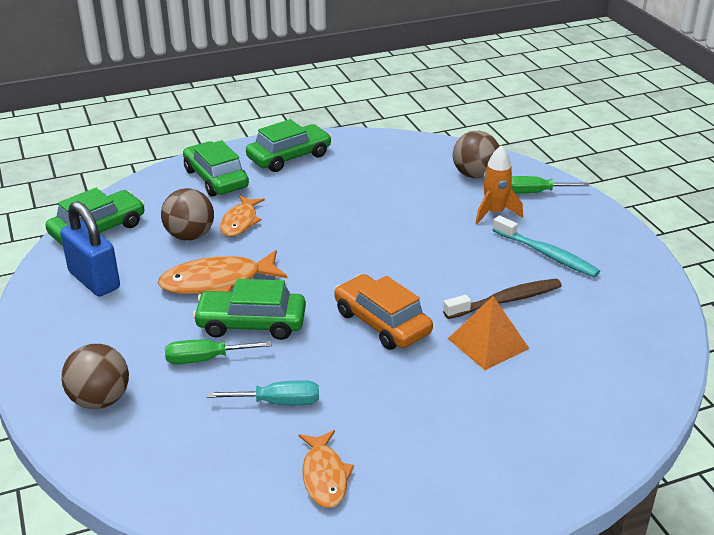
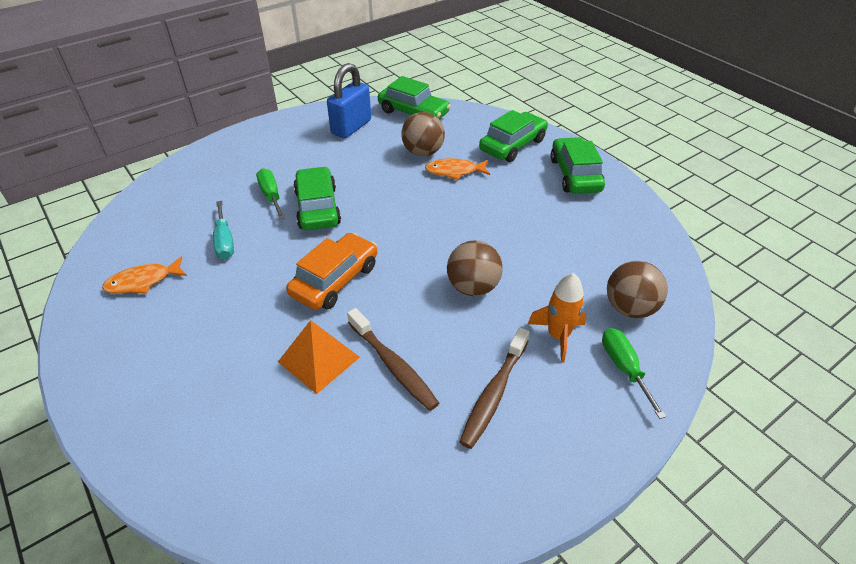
camera: 75 degrees right, 10 degrees up
brown ball [61,344,129,409] -> brown ball moved to [447,241,503,296]
orange fish [158,250,287,294] -> none
green car [246,119,332,172] -> green car turned 135 degrees counterclockwise [550,137,605,194]
turquoise toothbrush [493,215,600,277] -> brown toothbrush [459,328,529,449]

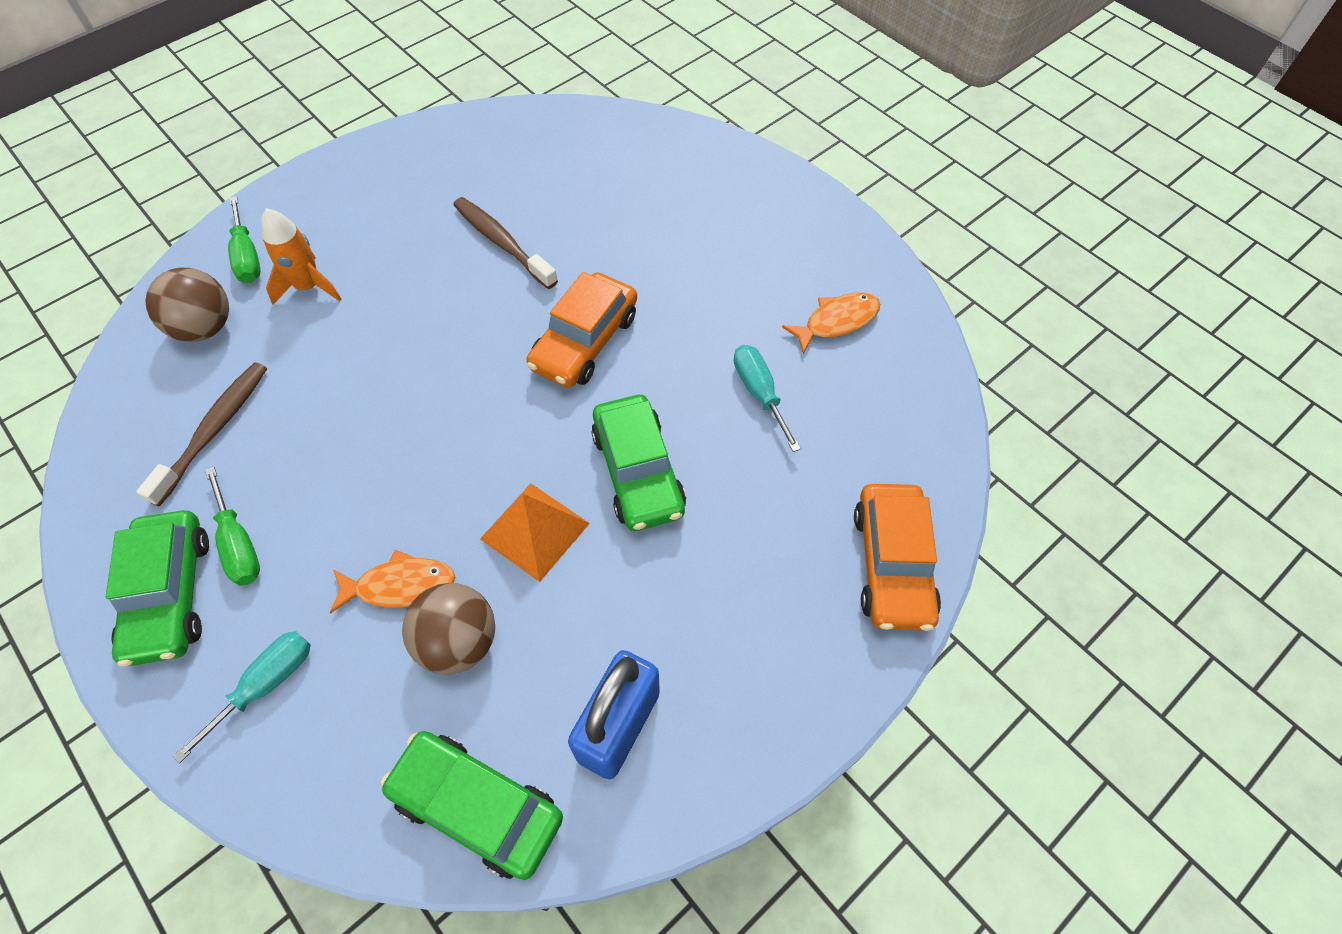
camera: 175 degrees right, 15 degrees up
green screwdriver [256,168,285,220] -> green screwdriver moved to [205,467,260,586]
orange pyramid [278,320,360,394] -> orange pyramid moved to [480,483,590,582]
brown ball [447,241,503,296] -> none
brown toothbrush [459,328,529,449] -> brown toothbrush moved to [136,362,267,506]
green car [479,110,548,162] -> turquoise screwdriver [173,631,311,763]
none -> orange car [854,484,941,631]

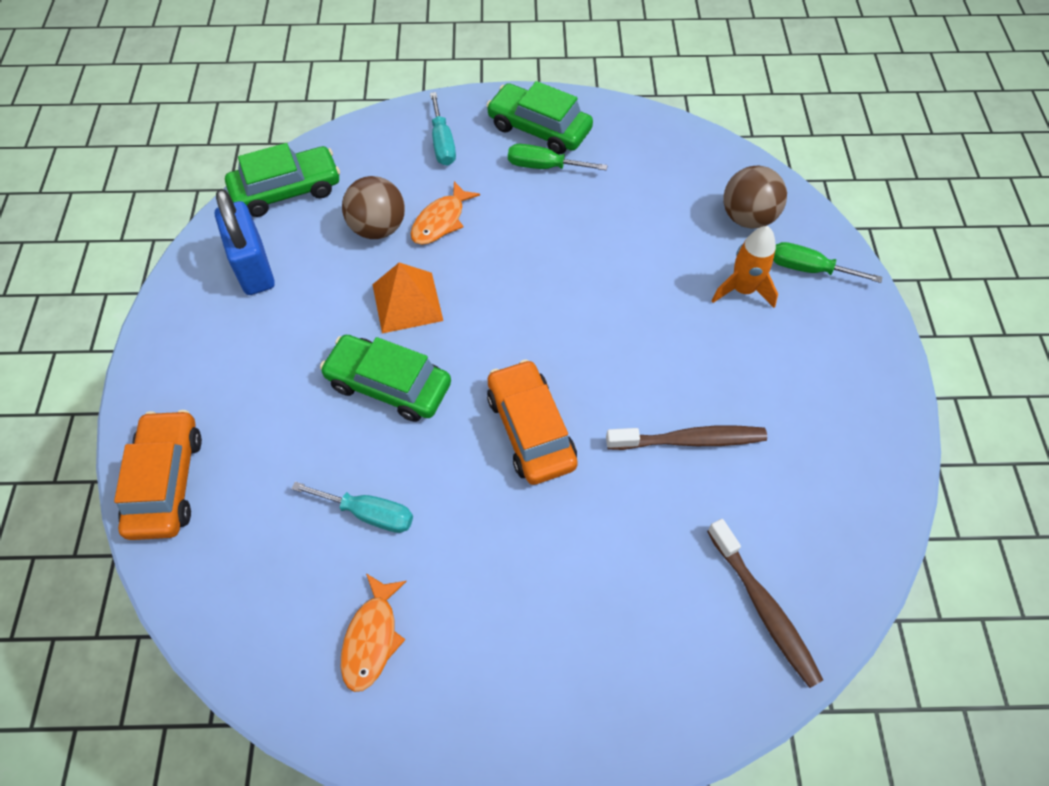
camera: 130 degrees right, 0 degrees up
brown toothbrush [136,362,267,506] -> brown toothbrush moved to [707,519,823,688]
orange car [854,484,941,631] -> orange car turned 45 degrees clockwise [114,410,202,540]

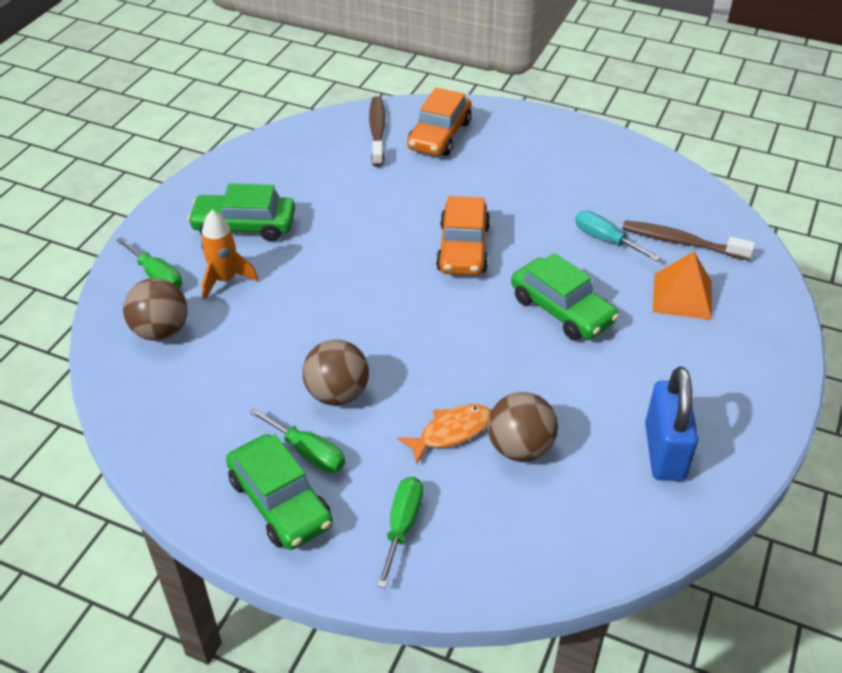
camera: 155 degrees left, 15 degrees down
orange car [114,410,202,540] -> orange car moved to [407,88,472,156]
green car [225,143,340,217] -> green car moved to [188,183,295,241]
orange fish [341,573,407,692] -> none
orange pyramid [372,263,443,333] -> orange pyramid moved to [653,251,712,320]
turquoise screwdriver [430,92,456,166] -> green screwdriver [377,477,423,588]
brown toothbrush [606,426,767,450] -> brown toothbrush moved to [622,220,755,261]
none -> brown ball [303,339,369,406]

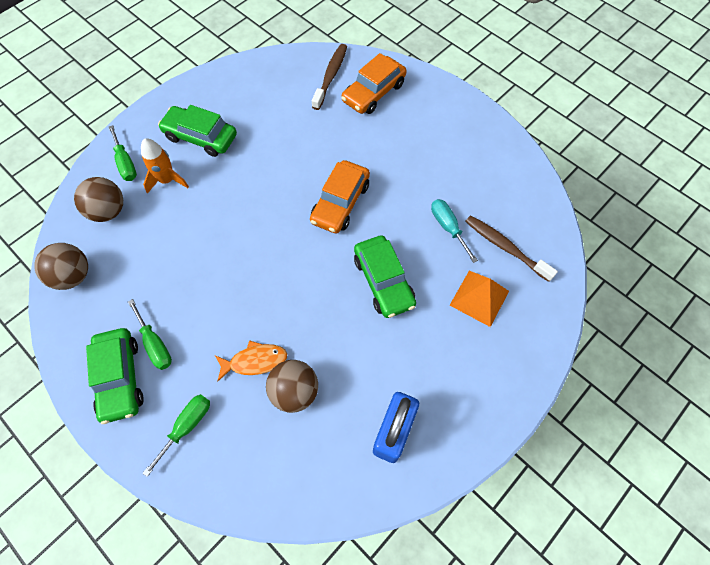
camera: 20 degrees right, 20 degrees up
brown ball [303,339,369,406] -> brown ball moved to [34,243,88,290]

